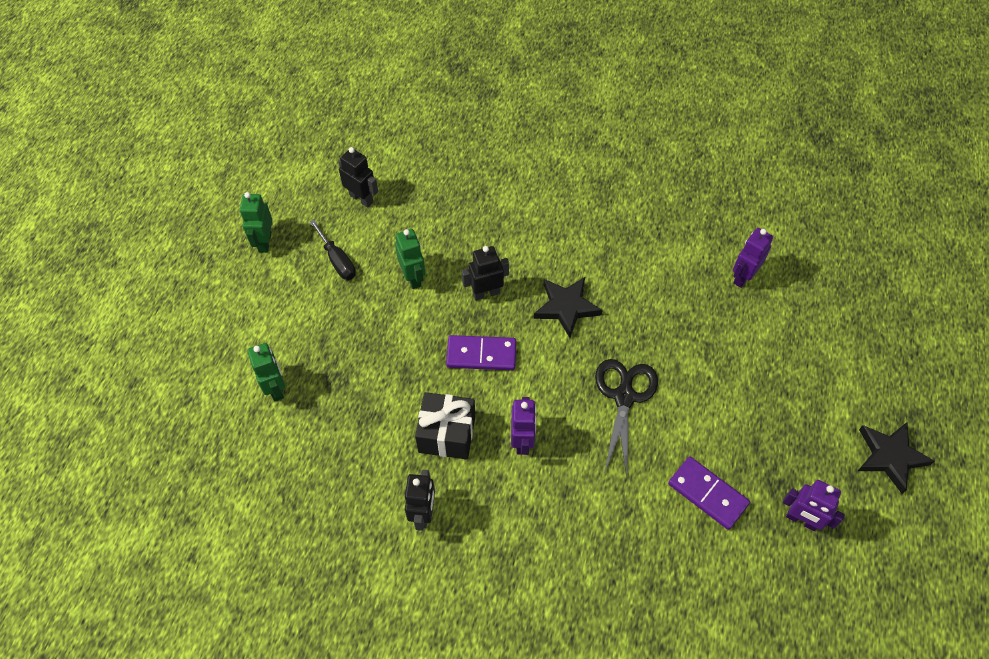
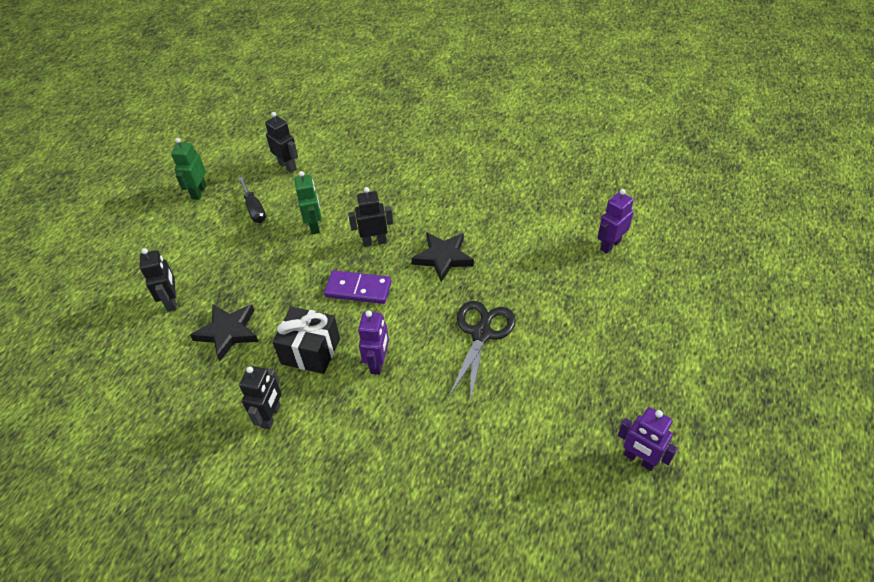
camera: 10 degrees right, 10 degrees down
green robot [247,343,285,401] -> black robot [140,248,177,312]
purple domino [668,457,750,530] -> none
black star [858,422,935,494] -> black star moved to [190,304,259,361]

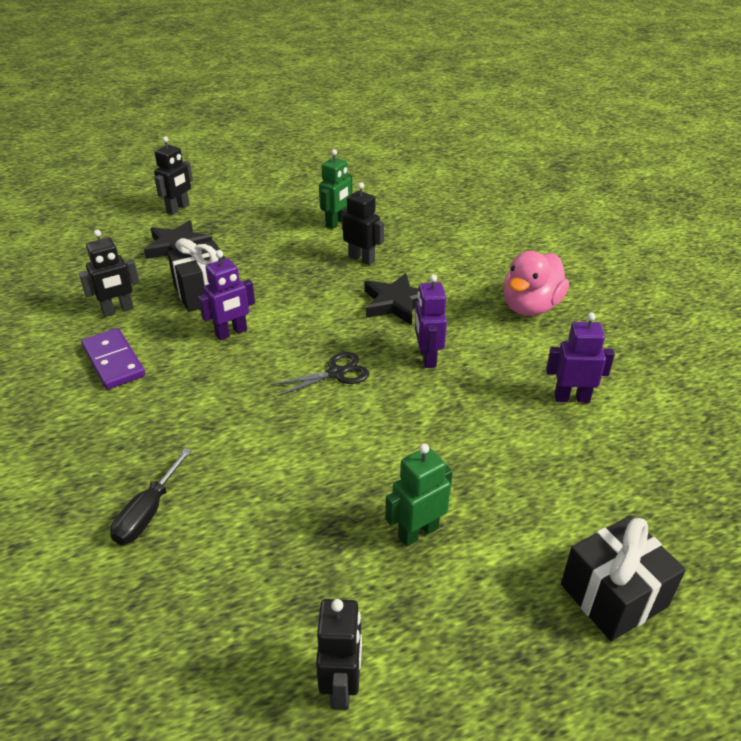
camera: 45 degrees right, 10 degrees down
green robot [171,138,207,200] -> green robot moved to [385,444,453,546]
black screwdriver [238,177,266,223] -> black screwdriver moved to [110,448,192,545]
black robot [265,112,298,173] -> black robot moved to [316,599,362,710]
purple domino [324,270,392,304] -> purple domino moved to [81,328,145,389]
black scissors [449,301,516,402] -> black scissors [271,352,369,396], size x0.66
purple robot [618,407,678,471] -> purple robot moved to [415,274,447,368]
none -> pink duck [504,251,569,316]
none -> black gift [561,516,686,641]

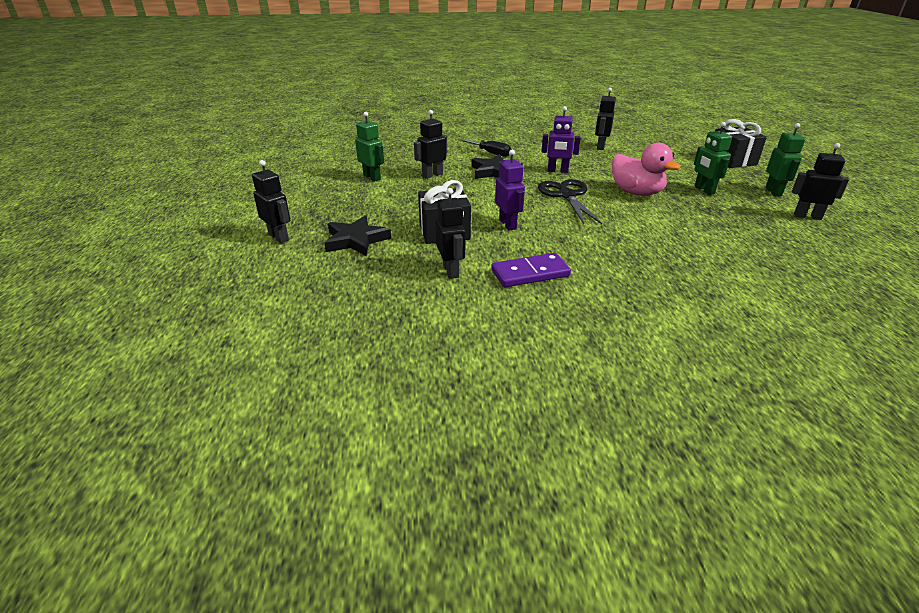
camera: 75 degrees left, 5 degrees down
black screwdriver [110,448,192,545] -> black screwdriver moved to [460,139,511,157]
black scissors [271,352,369,396] -> black scissors [538,179,602,224], size x1.52
pink duck [504,251,569,316] -> pink duck moved to [612,143,681,196]
purple robot [546,313,615,403] -> black robot [595,87,616,150]
none -> green robot [765,123,805,197]

